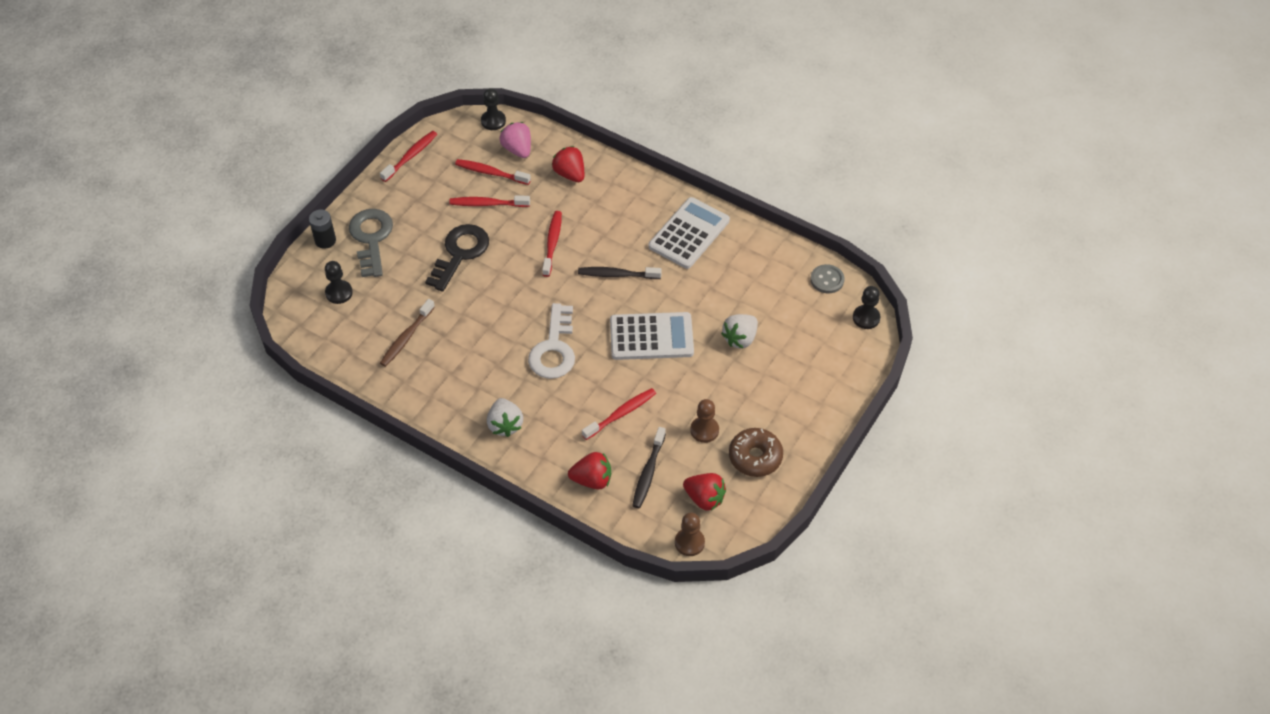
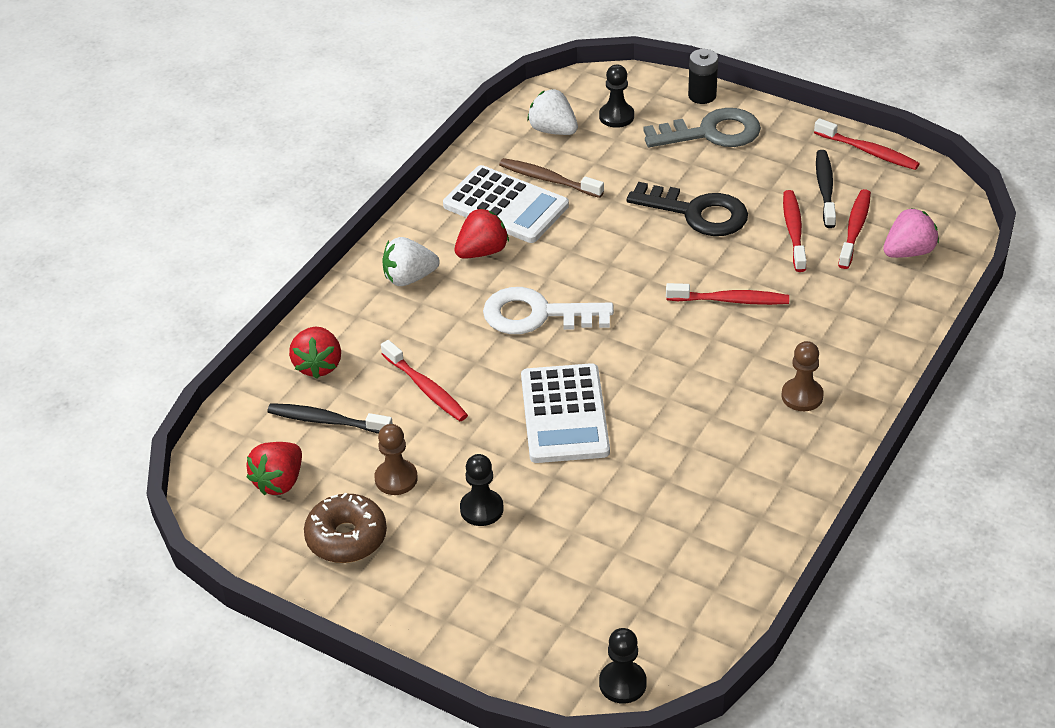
camera: 90 degrees right, 10 degrees down
black pawn [481,88,506,130] -> black pawn moved to [460,454,504,526]
red strawberry [552,146,584,182] -> red strawberry moved to [454,208,509,259]
black toothbrush [578,267,662,279] -> black toothbrush moved to [816,150,836,228]
white calculator [649,197,730,269] -> white calculator moved to [443,165,569,243]
brown pawn [675,513,705,556] -> brown pawn moved to [781,341,824,411]
white strawberry [721,314,758,349] -> white strawberry moved to [527,89,578,135]
grey button [811,264,844,293] -> none

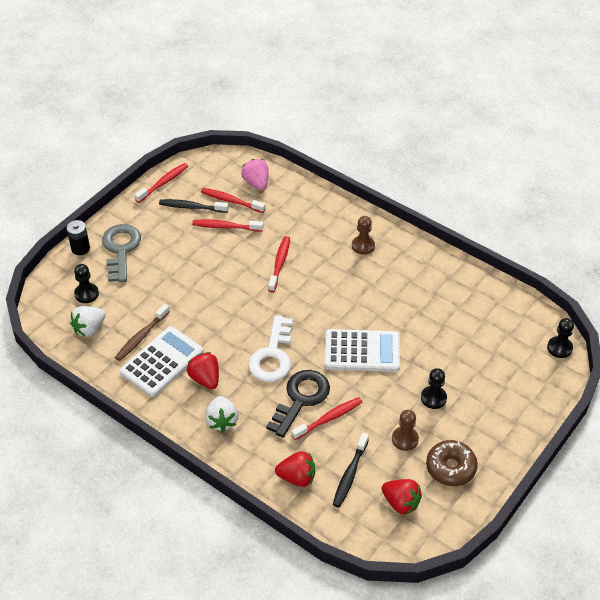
camera: 85 degrees left, 5 degrees up
black key [627,182,748,236] -> black key moved to [266,370,330,438]

